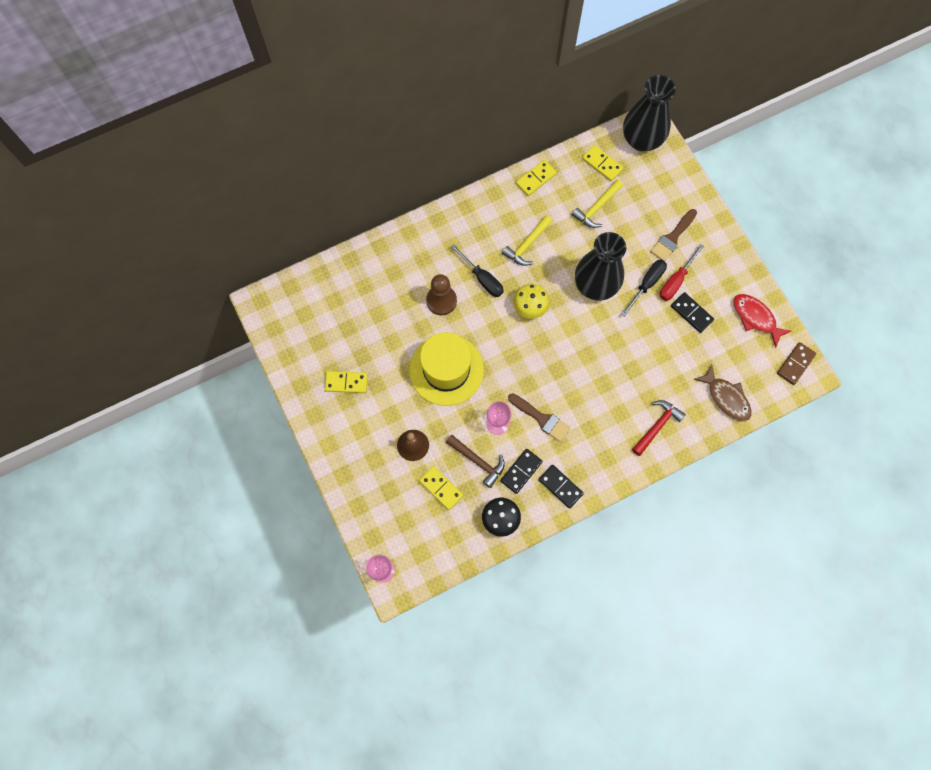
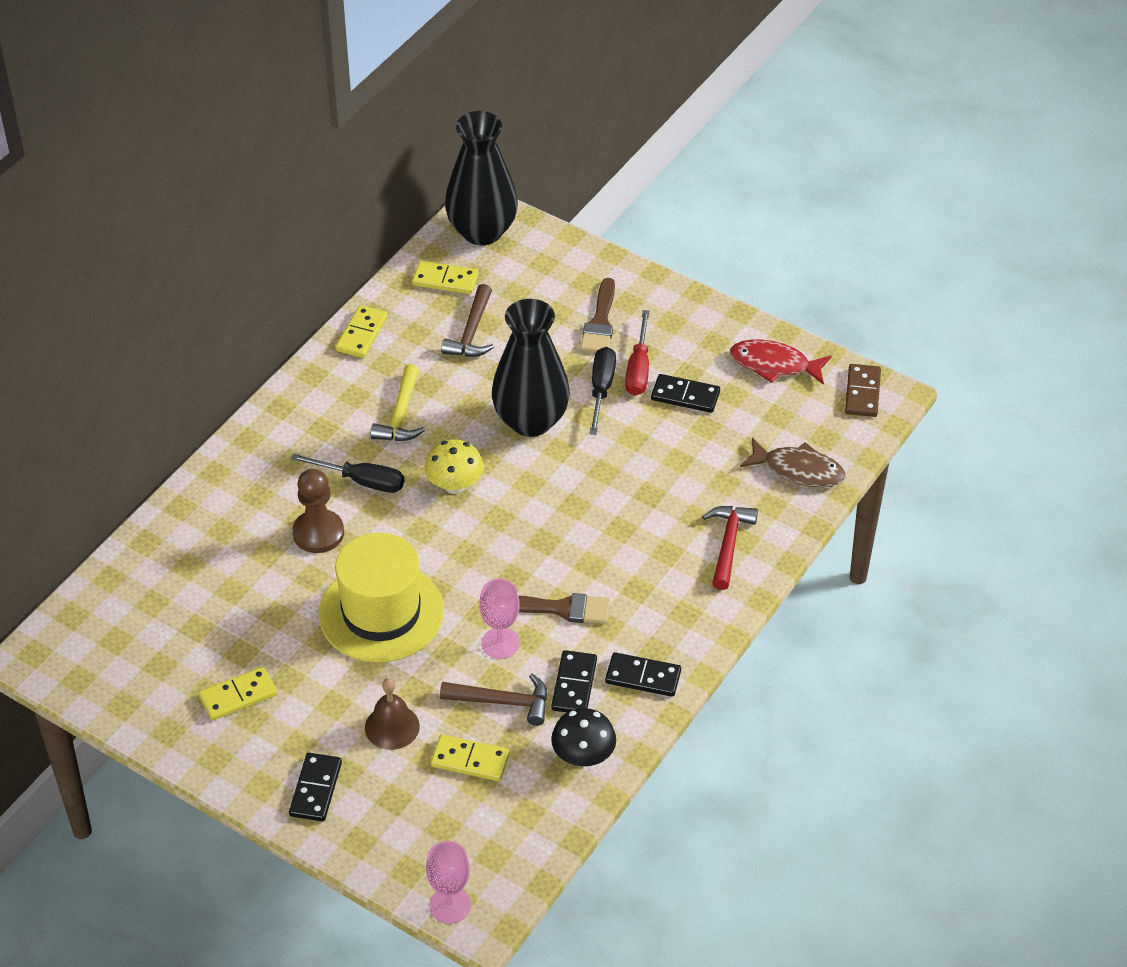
camera: 30 degrees left, 25 degrees down
yellow hammer [572,180,623,228] -> brown hammer [441,284,494,357]
none -> black domino [289,753,342,821]

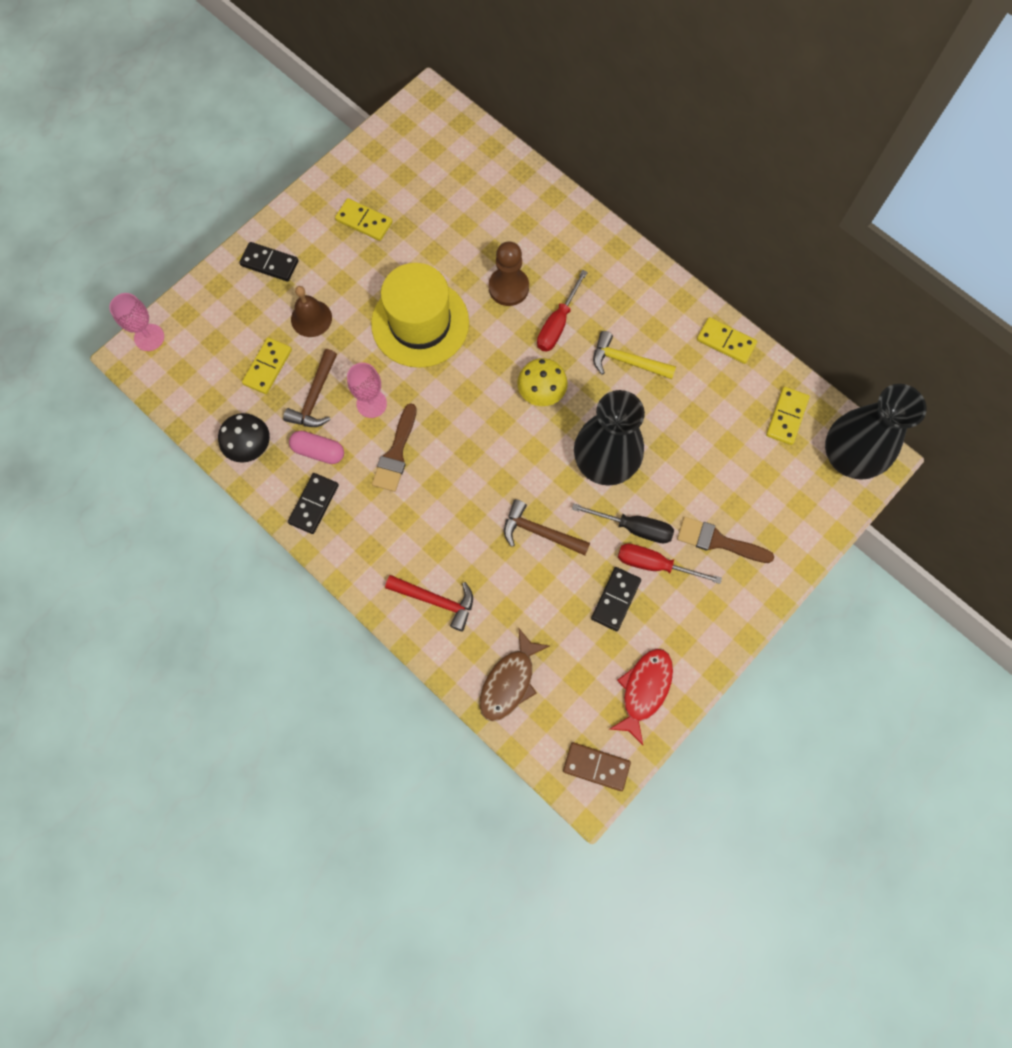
camera: 100 degrees right, 25 degrees up
yellow domino [198,666,277,721] -> yellow domino turned 45 degrees counterclockwise [335,198,393,241]
black screwdriver [291,454,404,493] -> red screwdriver [537,270,588,352]
brown hammer [441,284,494,357] -> brown hammer moved to [504,499,590,556]
black domino [551,650,597,712] -> pink capsule [289,431,344,464]

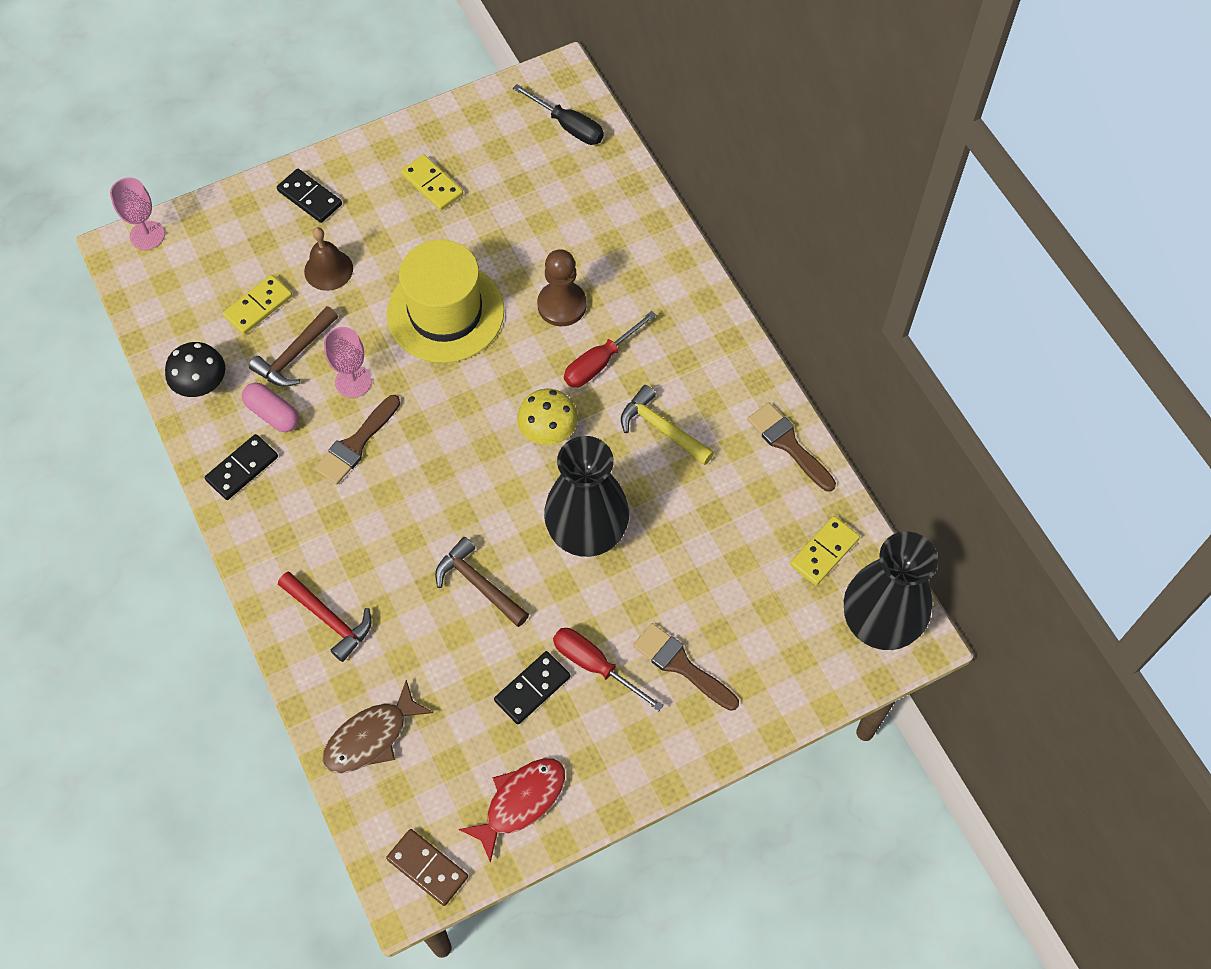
camera: 20 degrees right, 10 degrees down
black screwdriver [572,503,674,543] -> black screwdriver moved to [513,84,604,145]
yellow domino [697,317,757,364] -> brown brush [747,402,836,492]

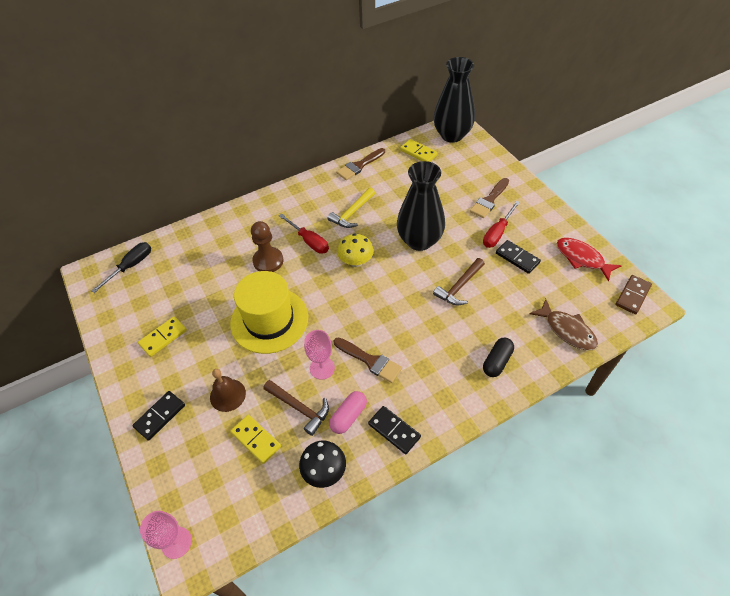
camera: 90 degrees left, 10 degrees down
red hammer [278,572,372,662] -> black capsule [483,338,514,377]

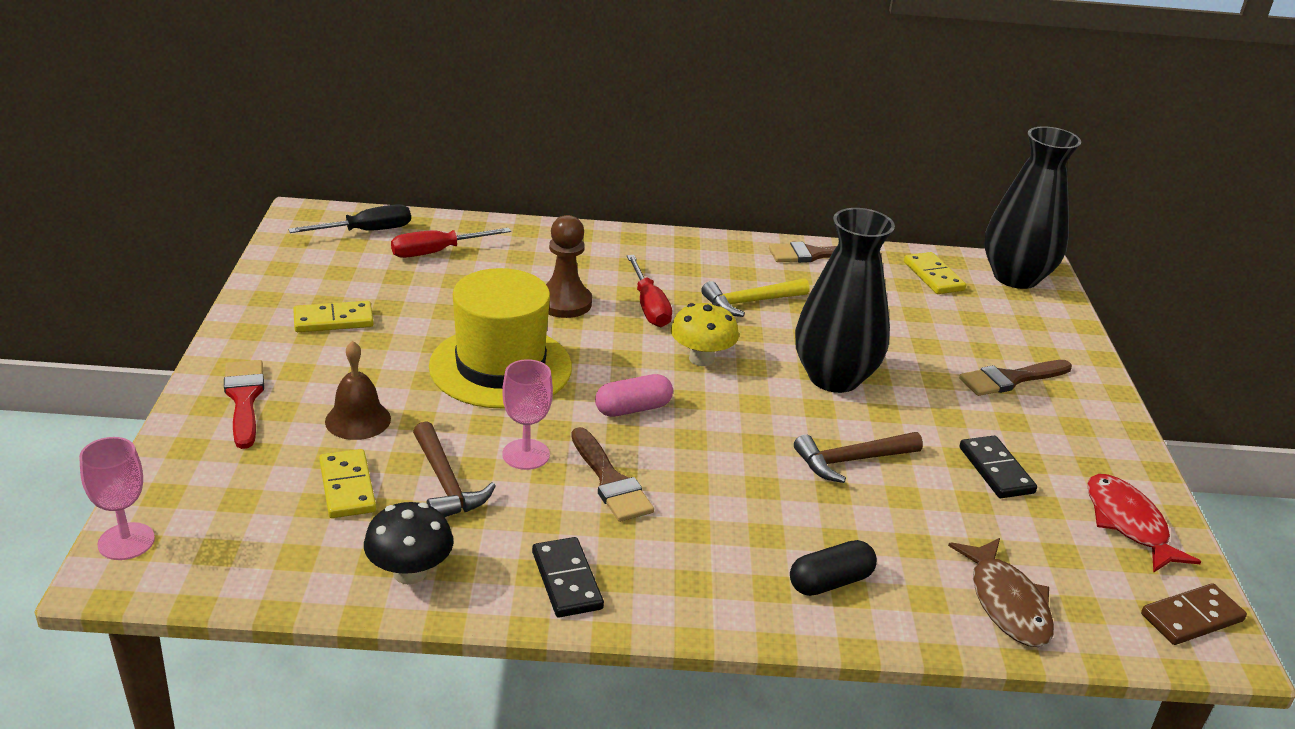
camera: 25 degrees right, 20 degrees down
black domino [132,391,185,441] -> red brush [224,360,264,449]
pink capsule [329,391,367,434] -> pink capsule moved to [595,374,673,417]
red screwdriver [483,201,520,248] -> red screwdriver moved to [391,228,511,258]

